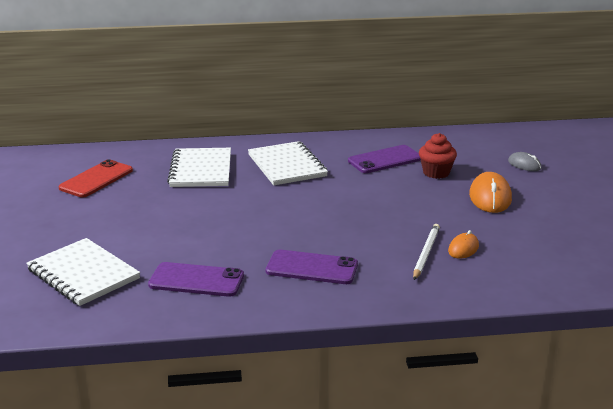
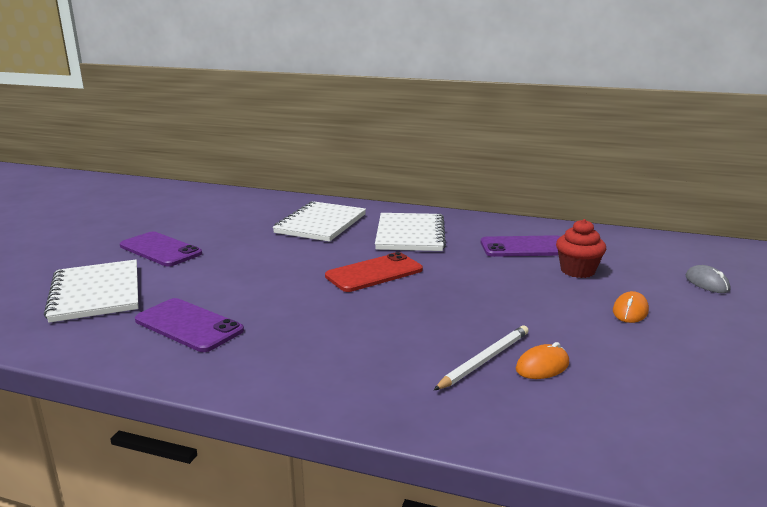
camera: 25 degrees right, 5 degrees down
red phone [59,159,133,197] -> red phone moved to [325,252,423,292]
purple phone [266,250,358,284] -> purple phone moved to [120,232,202,267]
orange mouse [469,172,512,213] -> orange mouse [613,291,649,323], size x0.58

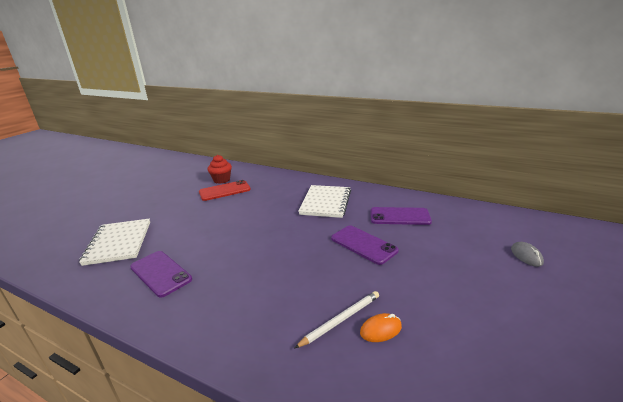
camera: 10 degrees right, 5 degrees up
purple phone [120,232,202,267] -> purple phone moved to [331,225,399,265]
white notebook [273,201,366,242] -> none
red phone [325,252,423,292] -> red phone moved to [199,180,251,201]
red cupcake [556,219,606,278] -> red cupcake moved to [208,155,232,184]
orange mouse [613,291,649,323] -> none

